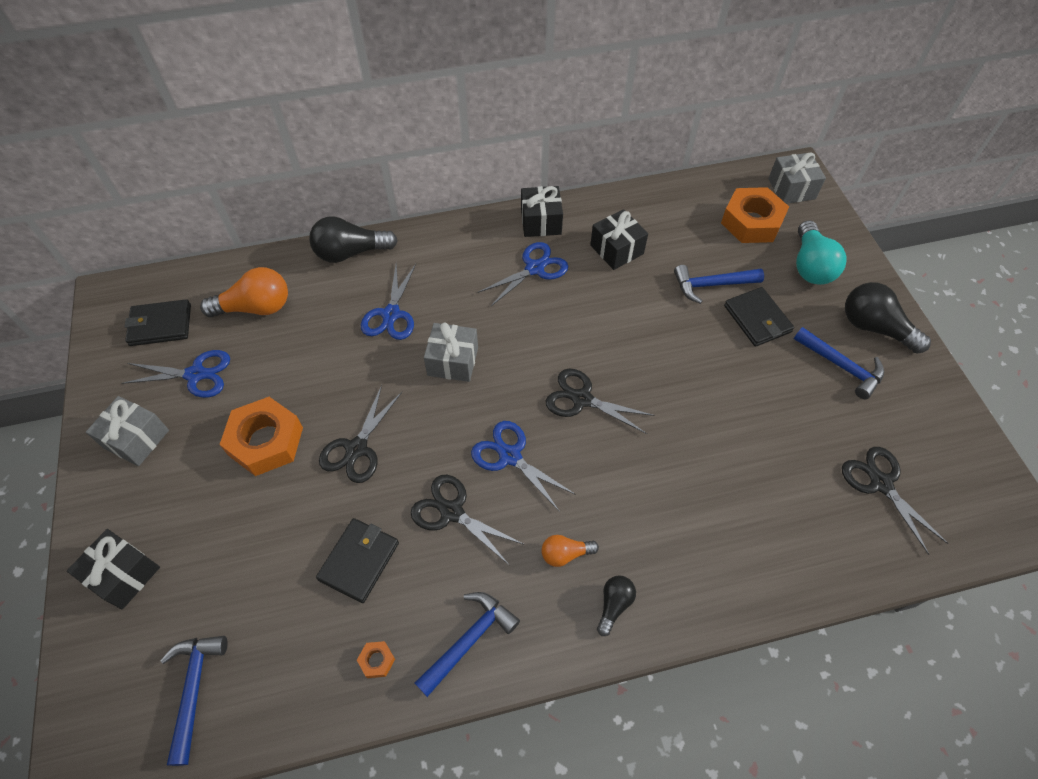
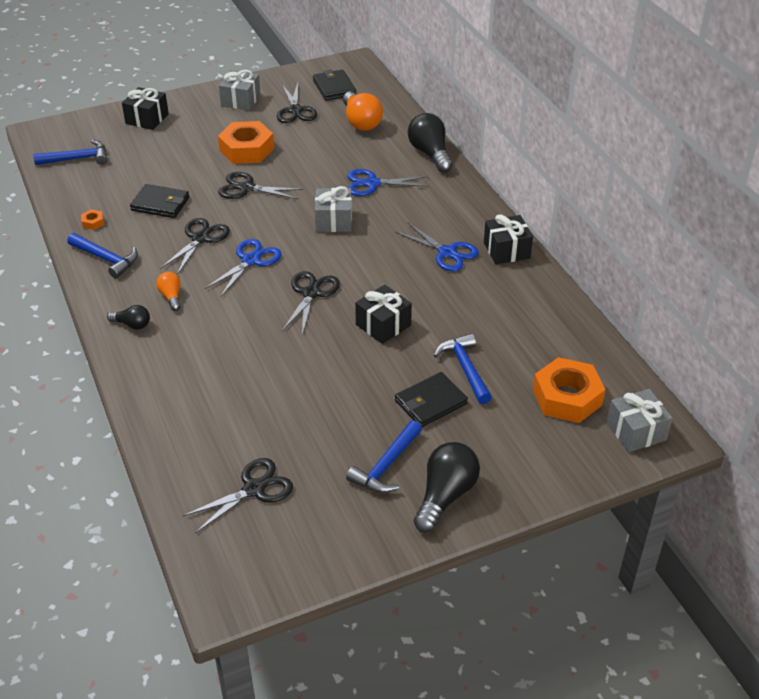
camera: 80 degrees right, 15 degrees down
blue scissors [121,350,230,398] -> black scissors [277,83,317,123]
black gift [590,209,648,270] -> black gift moved to [355,285,412,344]
turquoise light bulb [796,220,847,285] -> none

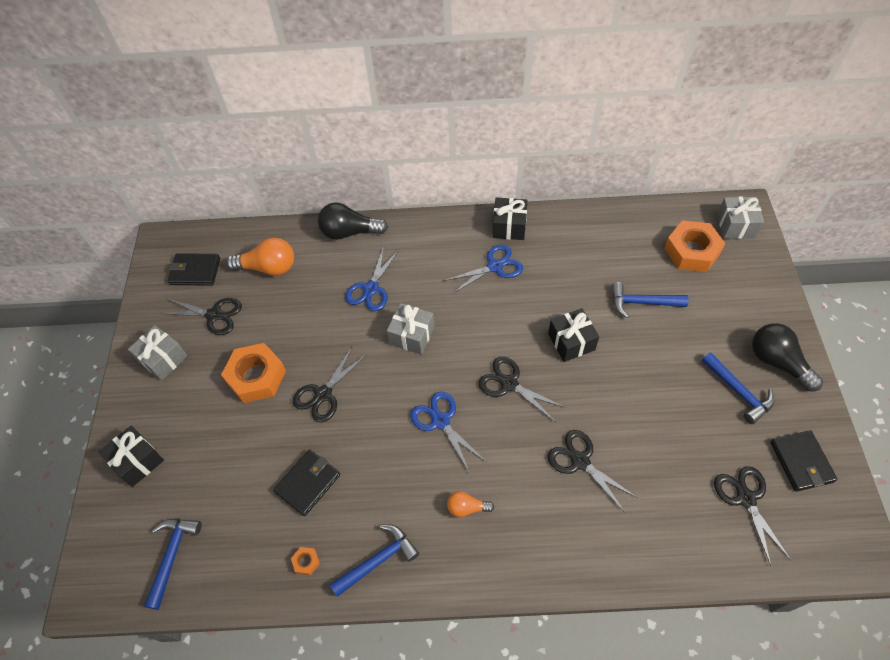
camera: 65 degrees left, 15 degrees up
black light bulb [107,305,150,330] -> none
black scissors [160,218,230,275] -> black scissors moved to [547,430,638,511]
black wallet [395,372,468,427] -> black wallet moved to [771,430,838,492]

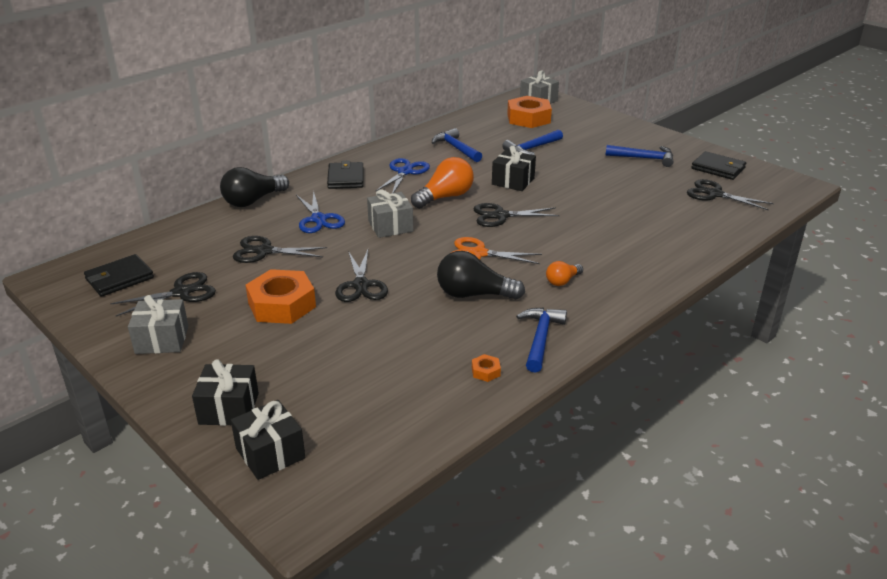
camera: 45 degrees left, 25 degrees down
blue hammer [144,518,202,610] -> blue hammer moved to [432,128,482,162]
orange light bulb [226,238,294,276] -> orange light bulb moved to [411,157,474,209]
black wallet [273,449,340,516] -> black wallet moved to [327,160,364,189]
blue scissors [410,391,486,473] -> orange scissors [451,237,542,264]
black gift [492,197,528,240] -> black gift moved to [231,400,305,480]
black scissors [547,430,638,511] -> black scissors moved to [233,236,327,263]
black light bulb [752,323,823,392] -> black light bulb moved to [437,251,525,300]

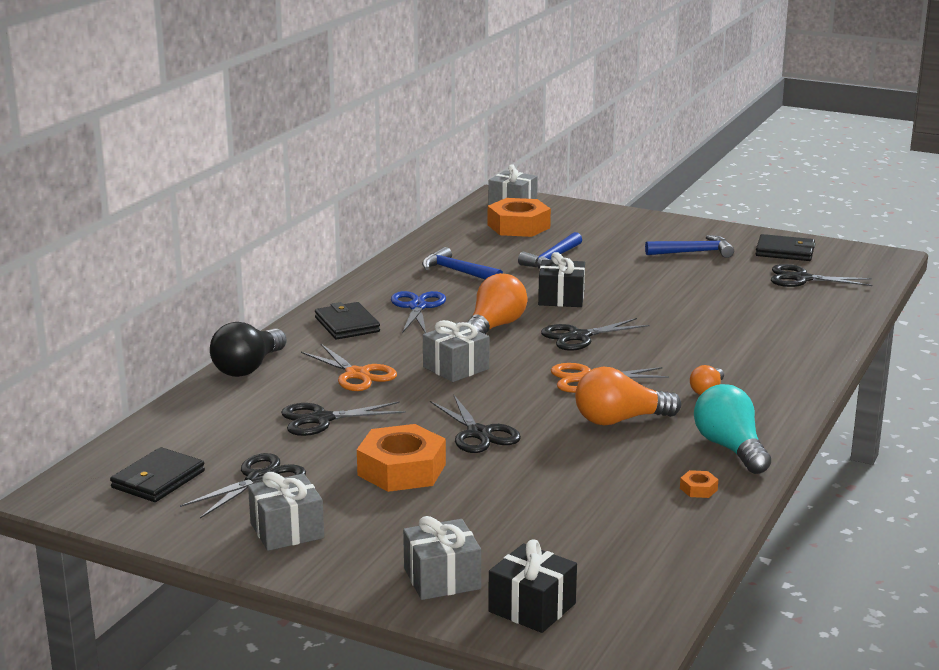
camera: 20 degrees left, 10 degrees down
black gift [192,359,259,426] -> grey gift [403,516,481,600]
blue scissors [296,190,345,233] -> orange scissors [301,344,397,391]
black light bulb [437,251,525,300] -> orange light bulb [575,367,681,426]
blue hammer [516,307,567,373] -> turquoise light bulb [694,384,771,474]

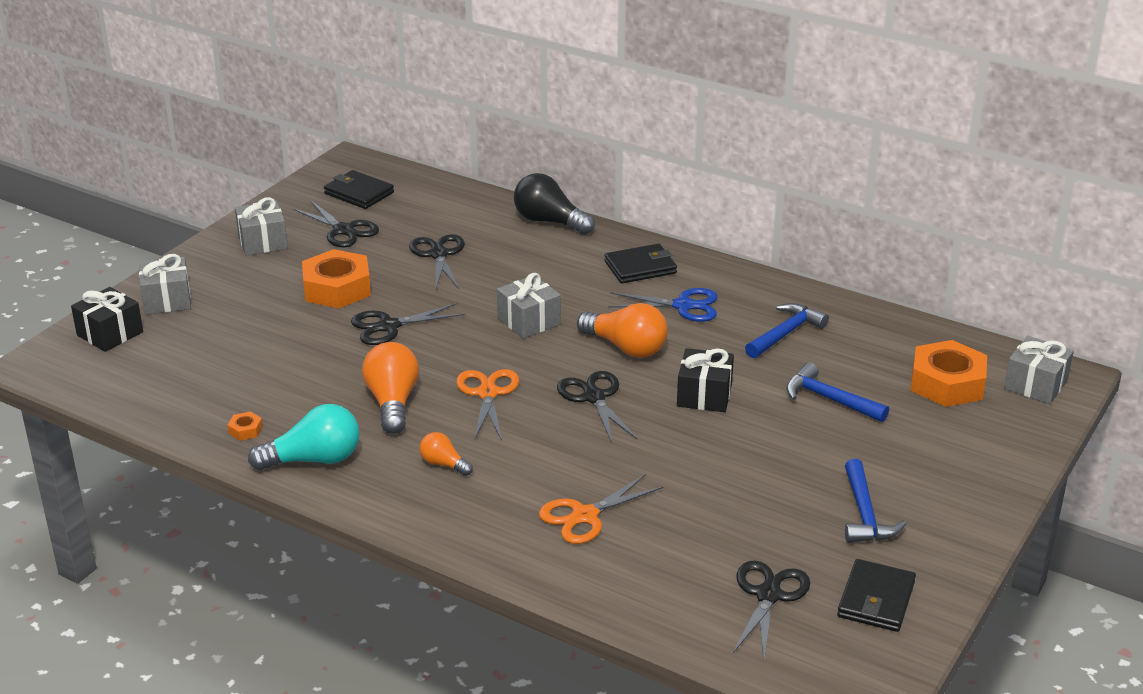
camera: 95 degrees right, 10 degrees up
orange scissors [301,344,397,391] -> orange scissors moved to [539,474,664,544]

